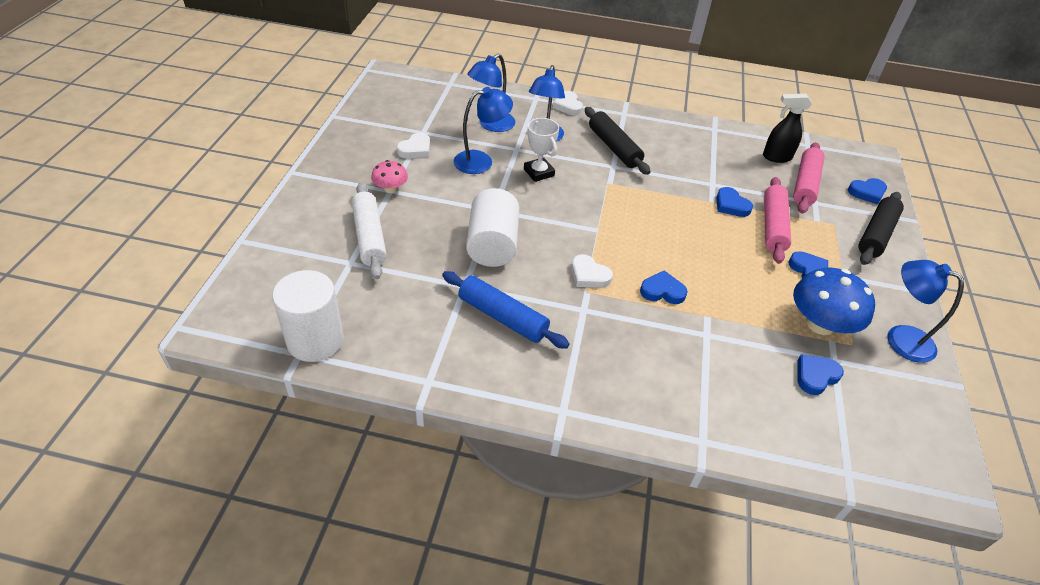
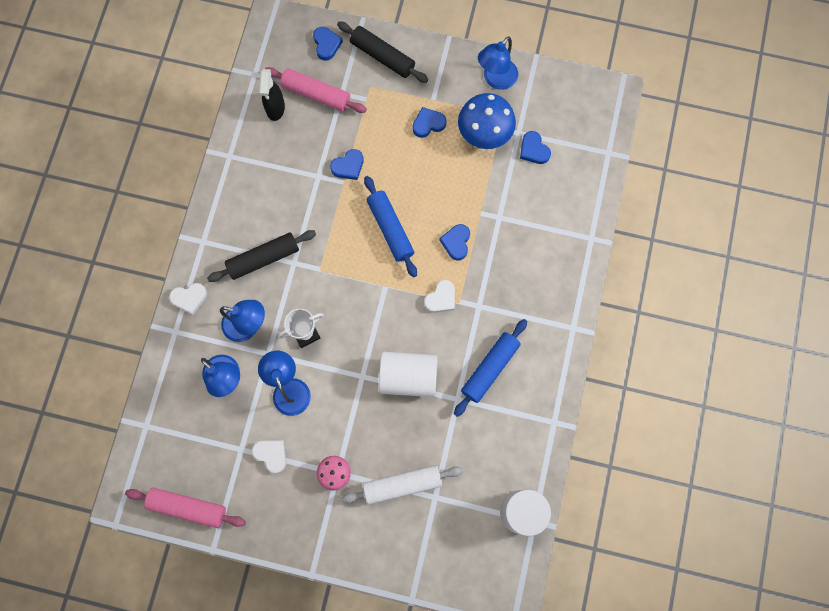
camera: 85 degrees left, 30 degrees up
pink rolling pin [764,177,791,264] -> pink rolling pin moved to [125,488,246,528]
none -> blue rolling pin [364,176,417,277]

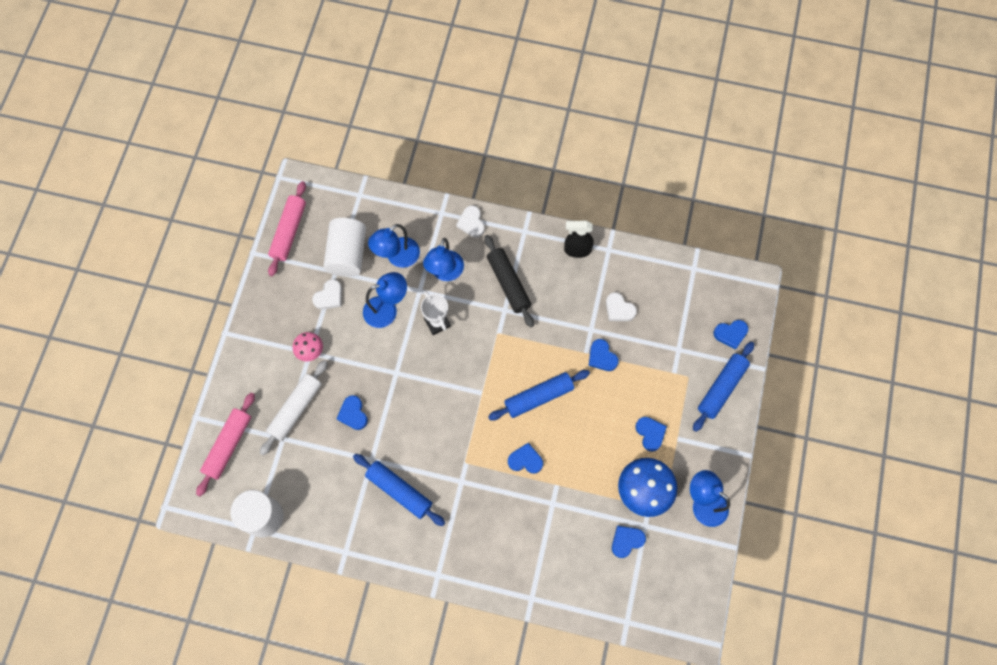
camera: 90 degrees right, 5 degrees down
black spray bottle [259,69,285,121] -> black spray bottle moved to [564,221,594,258]
pink rolling pin [265,67,367,113] -> pink rolling pin moved to [196,393,255,496]
black rolling pin [337,21,428,83] -> blue rolling pin [693,342,754,432]
white rolling pin [342,465,463,505] -> white rolling pin turned 45 degrees clockwise [260,360,328,455]
white cylinder [379,351,438,397] -> white cylinder moved to [323,218,366,277]
white heart [424,280,455,313] -> white heart moved to [606,292,637,321]
none -> blue heart [337,395,368,430]

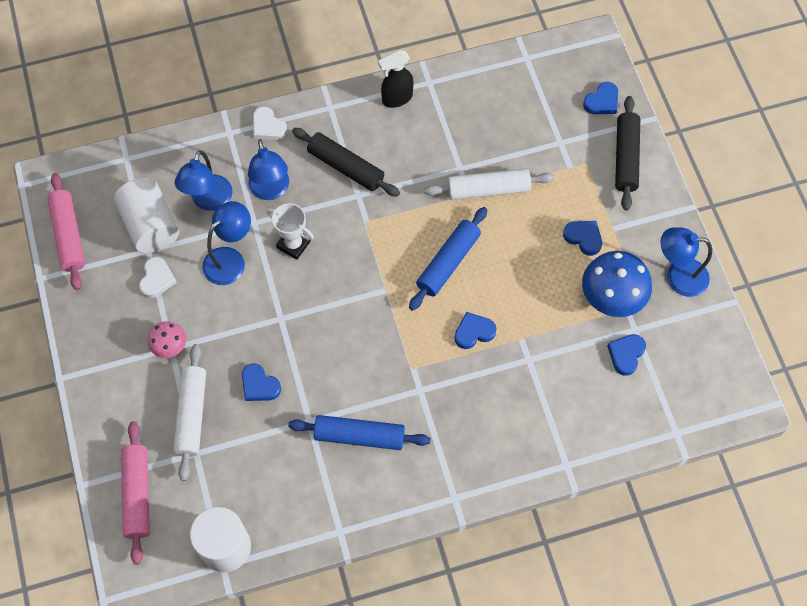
camera: 30 degrees left, 5 degrees down
blue heart [589,339,619,371] -> white rolling pin [424,168,554,200]
white heart [606,292,637,321] -> none
blue rolling pin [693,342,754,432] -> black rolling pin [615,96,640,210]

